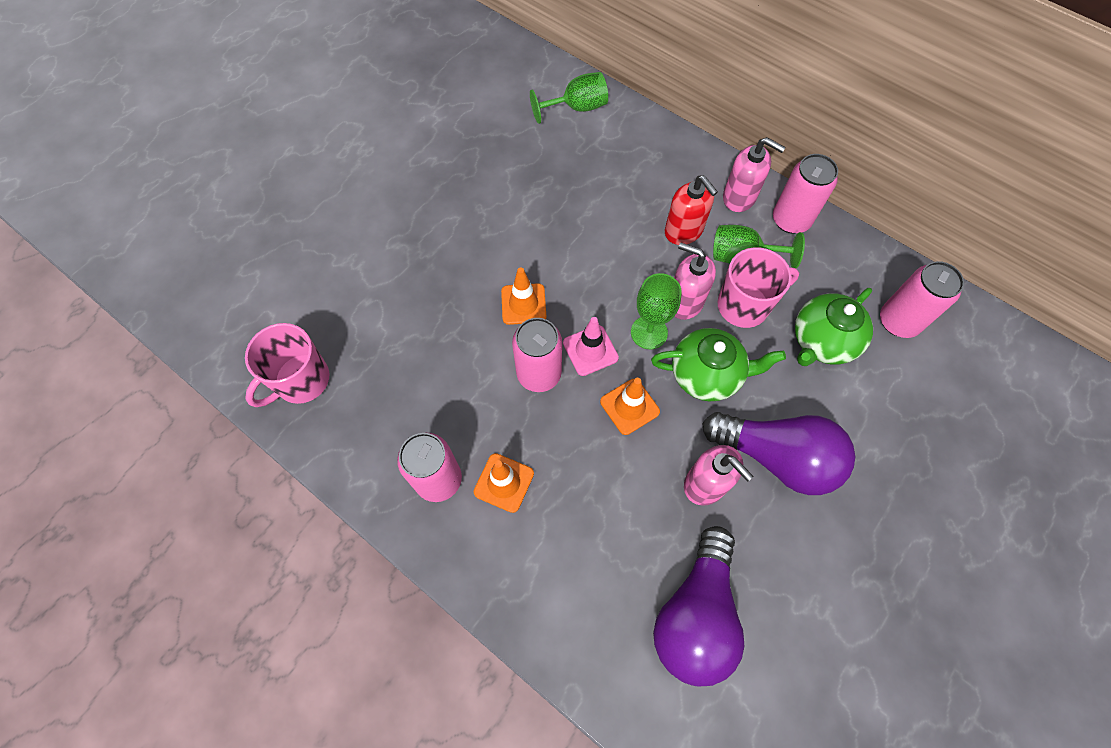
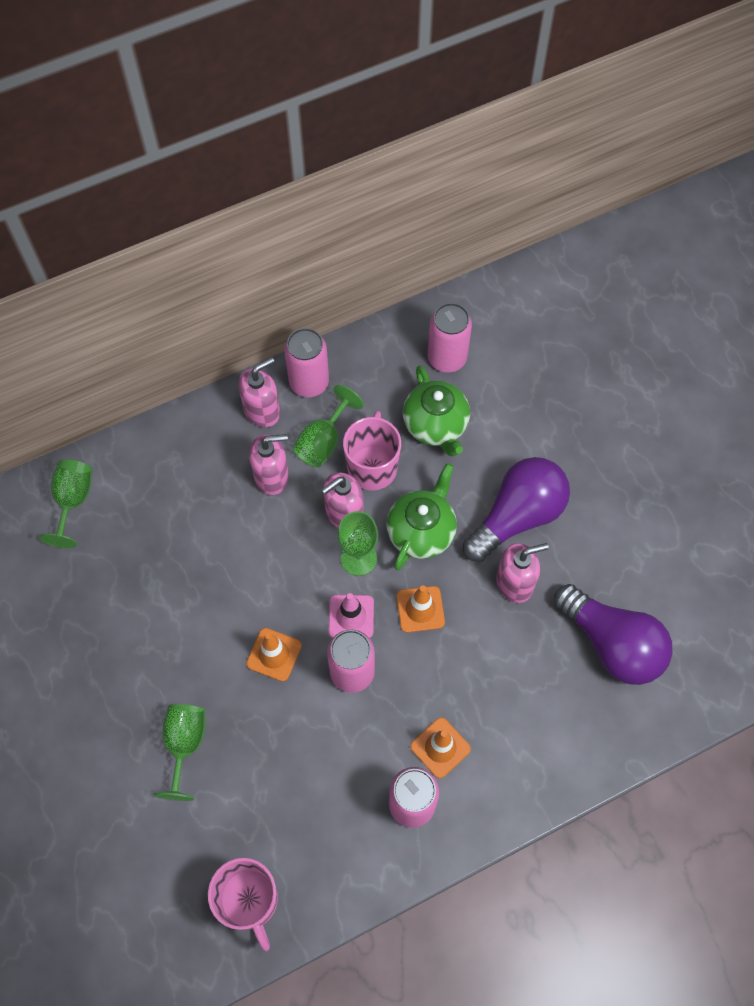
camera: 65 degrees left, 0 degrees up
red soap dispenser [665,175,718,245] -> pink soap dispenser [249,434,289,495]
none -> green goblet [154,704,205,801]

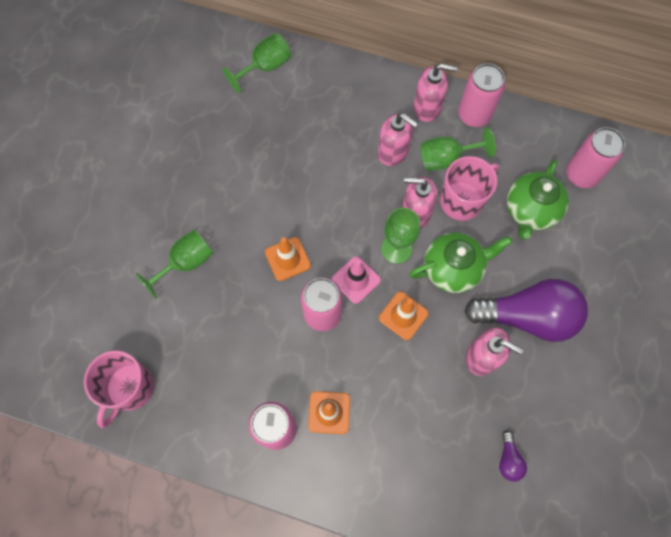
camera: 45 degrees right, 5 degrees up
purple light bulb [554,584,673,685] -> purple light bulb [499,430,527,482], size x0.41

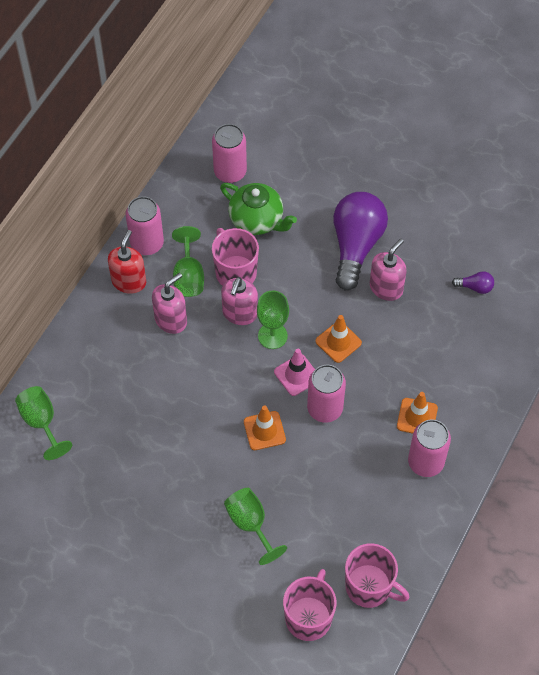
camera: 80 degrees left, 10 degrees down
green teapot [409,232,512,293] -> none
pink soap dispenser [413,63,458,122] -> red soap dispenser [108,230,146,294]
none -> pink mug [283,569,336,641]

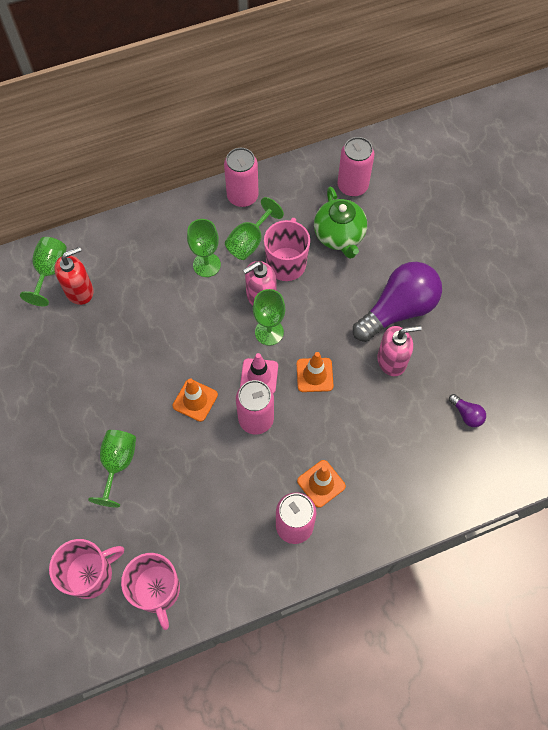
camera: 40 degrees right, 5 degrees up
red soap dispenser [108,230,146,294] -> red soap dispenser moved to [54,247,94,305]
pink soap dispenser [152,273,187,334] -> green goblet [187,219,221,277]

